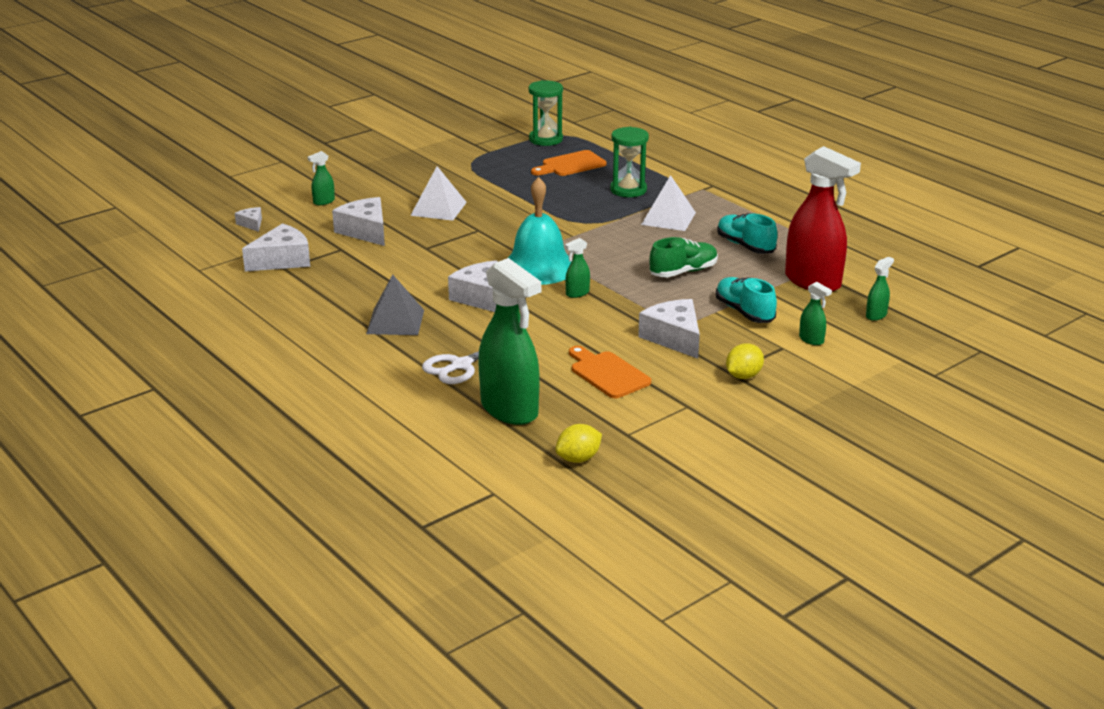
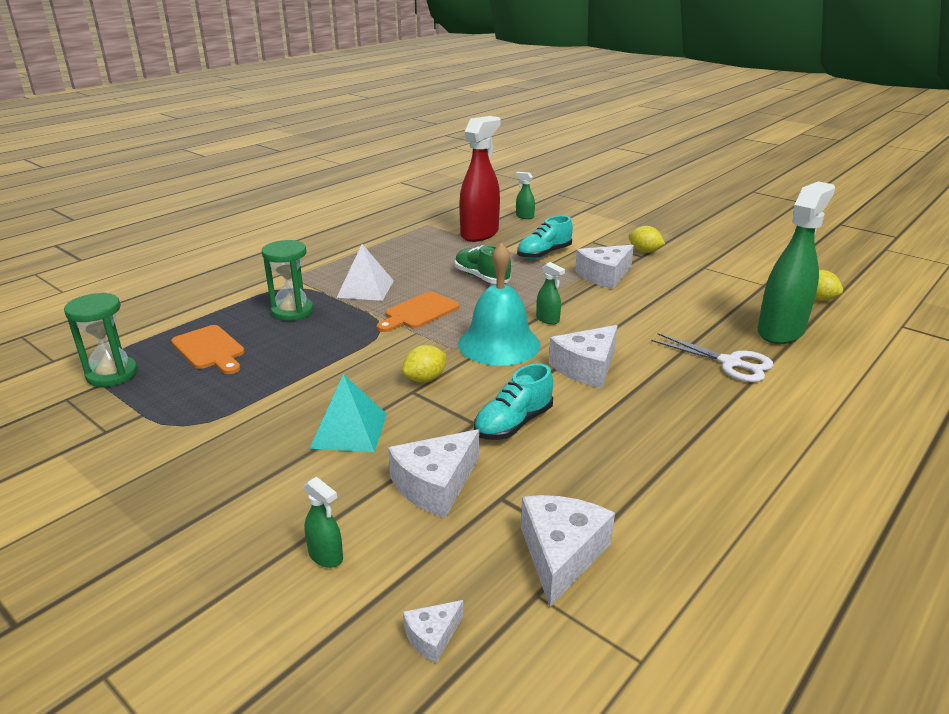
camera: 100 degrees left, 0 degrees up
white cheese [242,223,310,272] -> white cheese turned 60 degrees clockwise [521,495,615,607]
grey pyramid [366,274,424,335] -> none
white pyramid [410,166,467,221] -> turquoise pyramid [309,374,387,452]
orange cutting board [569,346,651,398] -> orange cutting board moved to [377,292,459,332]
turquoise shoe [717,213,778,254] -> turquoise shoe moved to [474,363,553,440]
green spray bottle [799,282,832,345] -> none
none -> yellow lemon [402,345,447,383]

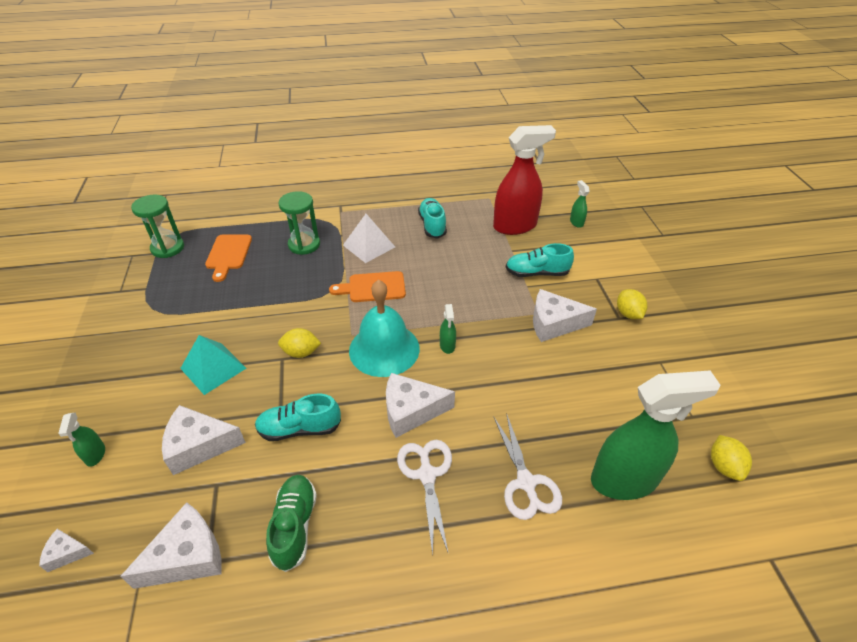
camera: 40 degrees right, 15 degrees up
green shoe [455,245,511,284] -> green shoe moved to [266,475,317,572]
none -> white scissors [397,440,452,555]
none -> turquoise shoe [418,198,447,239]

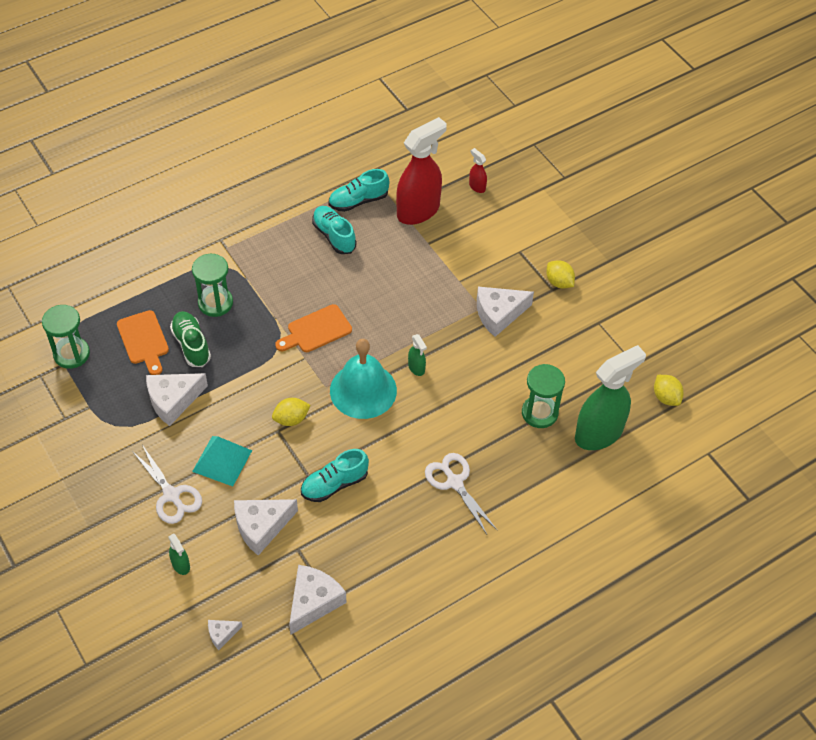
camera: 25 degrees left, 10 degrees up
green shoe [266,475,317,572] -> green shoe moved to [170,311,211,367]
white pyramid [343,214,395,263] -> none
white cheese [386,373,455,438] -> white cheese moved to [146,373,208,426]
white scissors [494,413,562,520] -> white scissors moved to [132,445,202,524]
turquoise shoe [506,243,574,277] -> turquoise shoe moved to [329,169,389,212]
green spray bottle [570,180,590,228] -> red spray bottle [469,148,487,193]
none -> green hourglass [522,364,565,428]

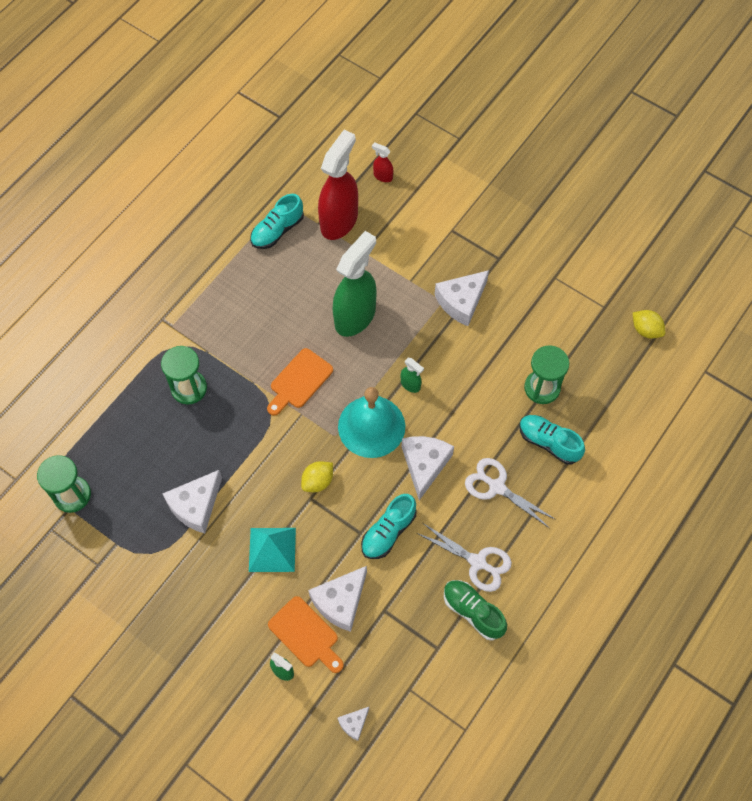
camera: 20 degrees left, 10 degrees up
orange cutting board [117,310,169,375] -> orange cutting board moved to [268,596,344,673]
white scissors [132,445,202,524] -> white scissors moved to [417,523,512,592]
green shoe [170,311,211,367] -> green shoe moved to [444,580,507,641]
white cheese [289,565,347,635] -> white cheese moved to [402,436,454,500]
turquoise shoe [312,206,356,254] -> turquoise shoe moved to [519,415,585,464]
yellow lemon [546,260,575,289] -> none
green spray bottle [575,345,646,450] -> green spray bottle moved to [333,231,377,337]

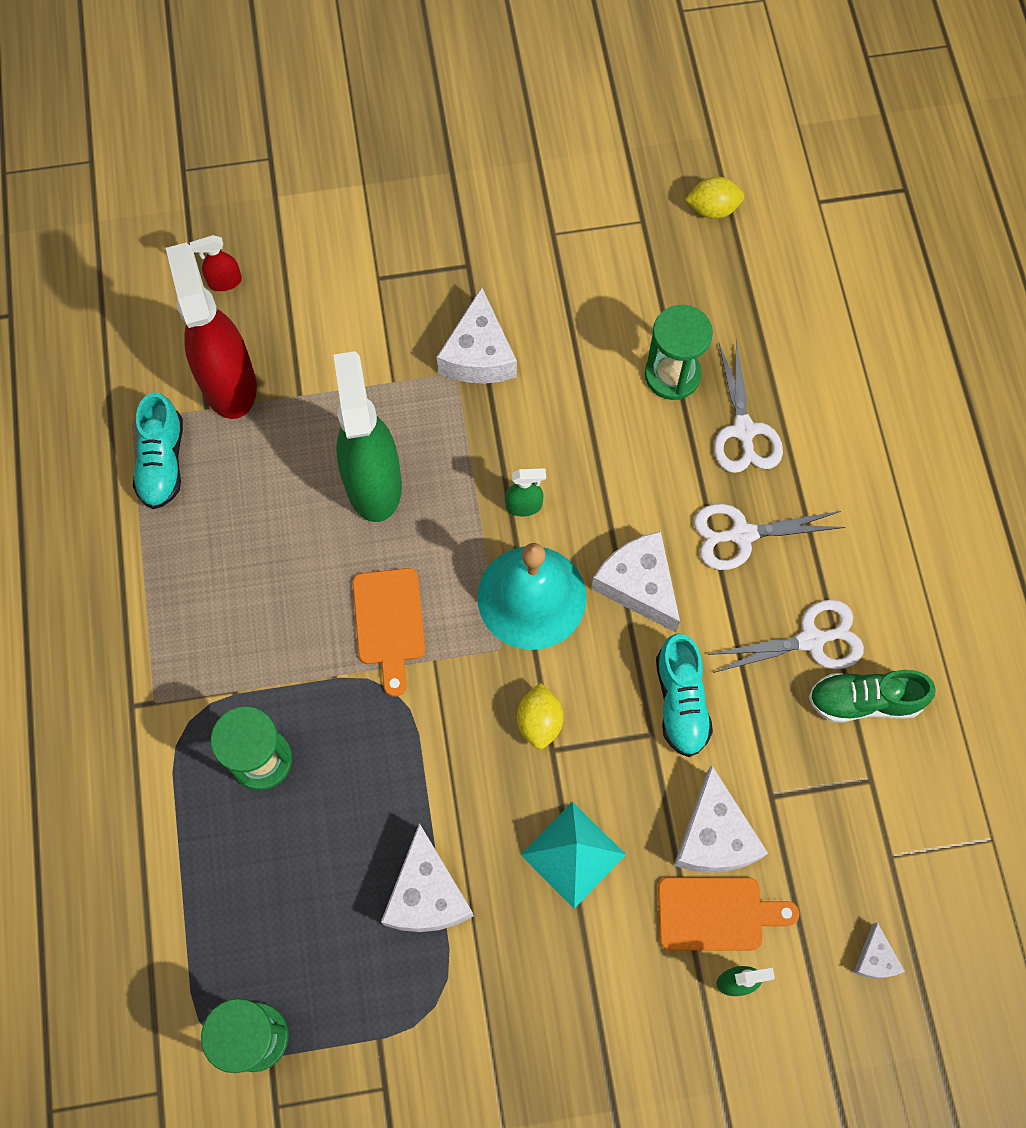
camera: 45 degrees left, 5 degrees up
turquoise shoe [519,415,585,464] -> white scissors [714,340,783,473]

